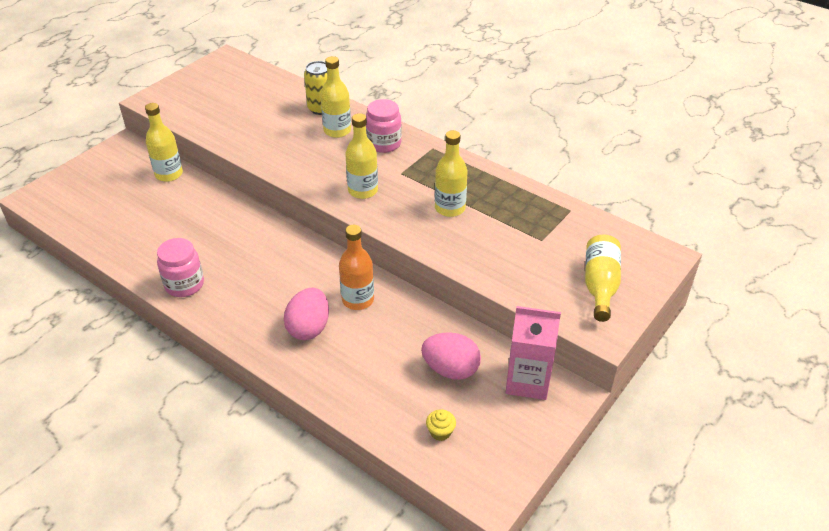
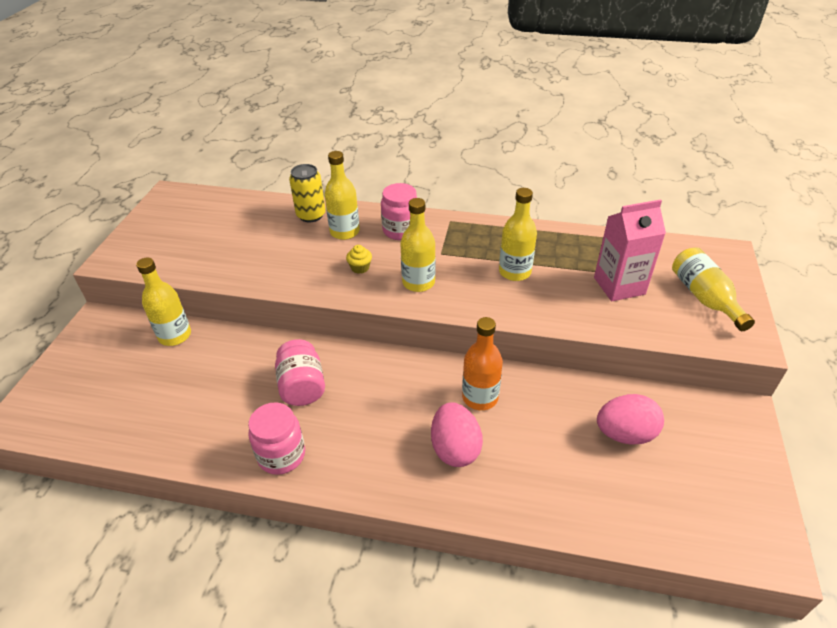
camera: 25 degrees left, 0 degrees up
yellow cupcake [426,409,456,441] -> yellow cupcake moved to [346,245,372,274]
pink carton [505,306,561,400] -> pink carton moved to [594,199,666,301]
none -> pink jar [275,339,325,406]

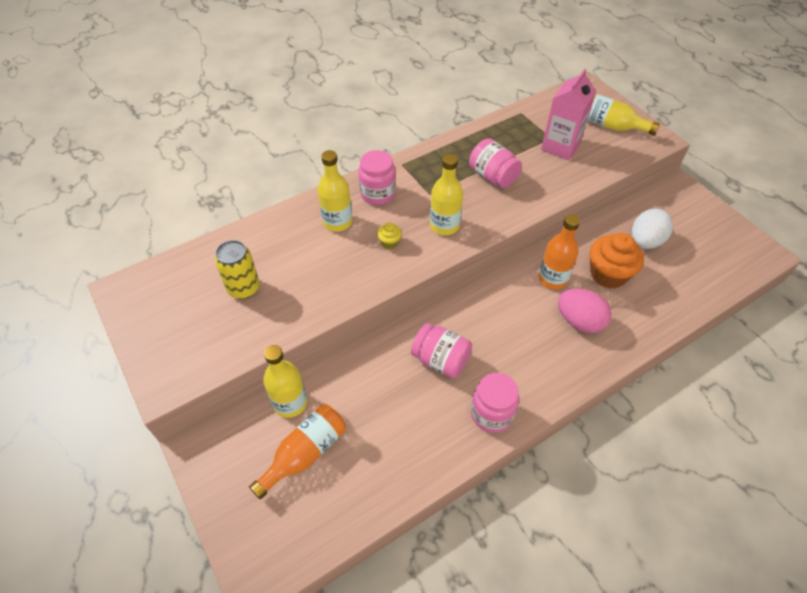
camera: 45 degrees left, 10 degrees up
yellow can [289,164,325,222] -> yellow can moved to [215,240,260,299]
yellow bottle [499,188,537,281] -> pink jar [469,138,522,188]
pink egg [597,394,664,445] -> white egg [632,209,673,249]
none -> orange bottle [249,404,346,499]
none -> orange cupcake [590,233,644,289]

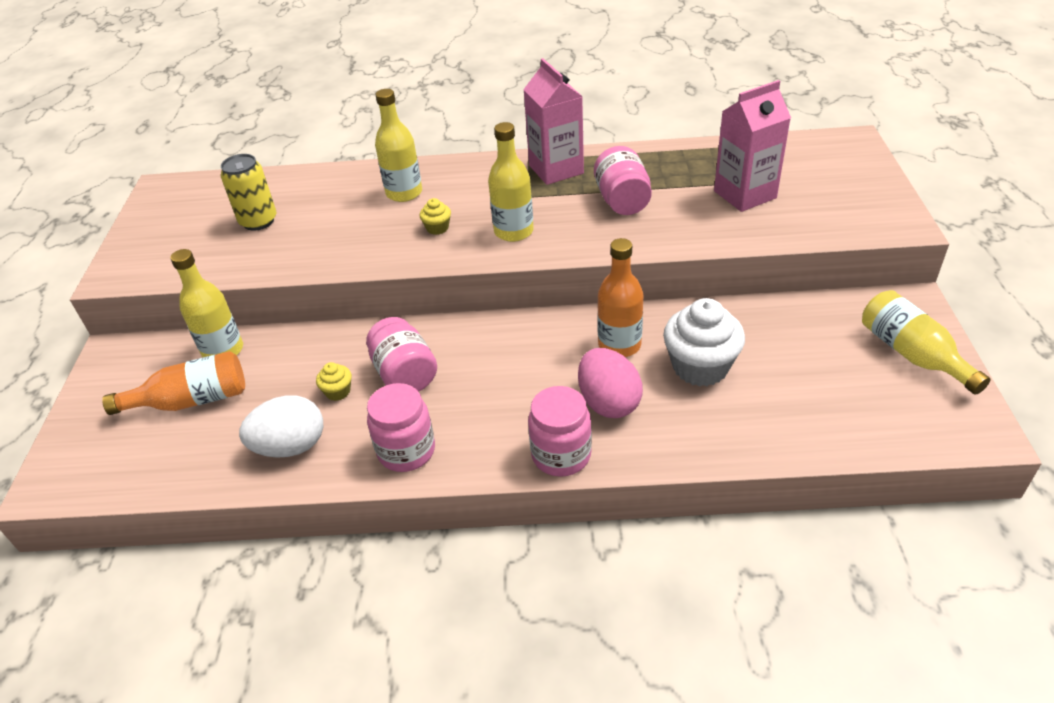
camera: 35 degrees right, 10 degrees down
pink jar [358,150,396,205] -> pink jar moved to [528,386,592,477]
yellow bottle [587,94,660,135] -> yellow bottle moved to [862,290,991,395]
orange cupcake [590,233,644,289] -> white cupcake [663,298,745,386]
white egg [632,209,673,249] -> white egg moved to [239,395,323,458]
none -> yellow cupcake [316,362,352,401]
none -> pink carton [523,58,584,185]

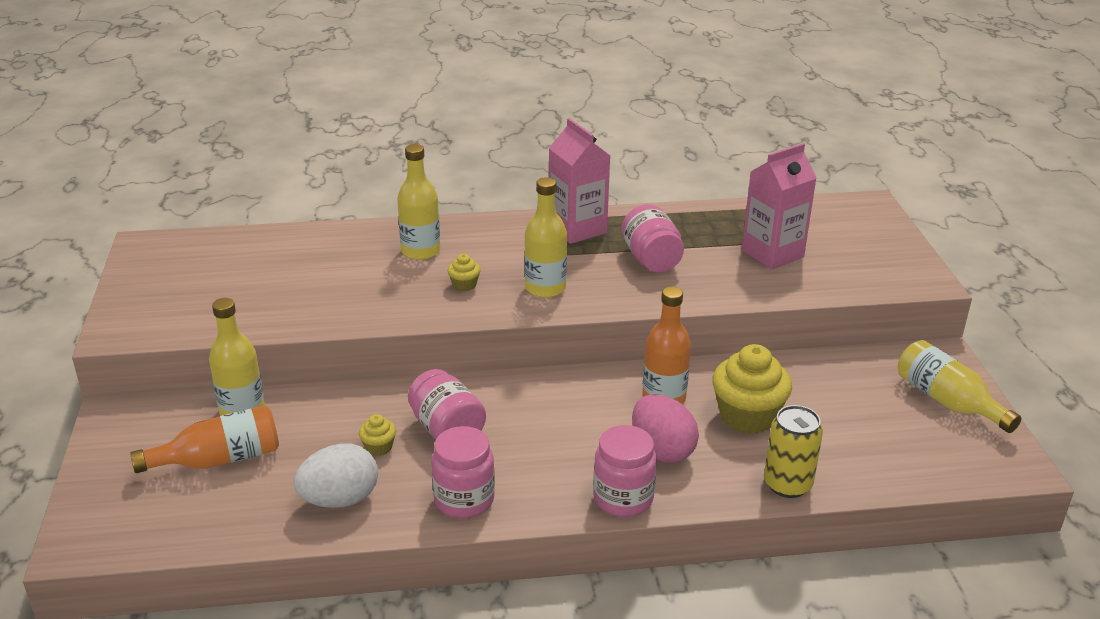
camera: 10 degrees left, 10 degrees down
yellow can [221,154,277,231] -> yellow can moved to [764,405,823,498]
white cupcake [663,298,745,386] -> yellow cupcake [712,344,792,434]

